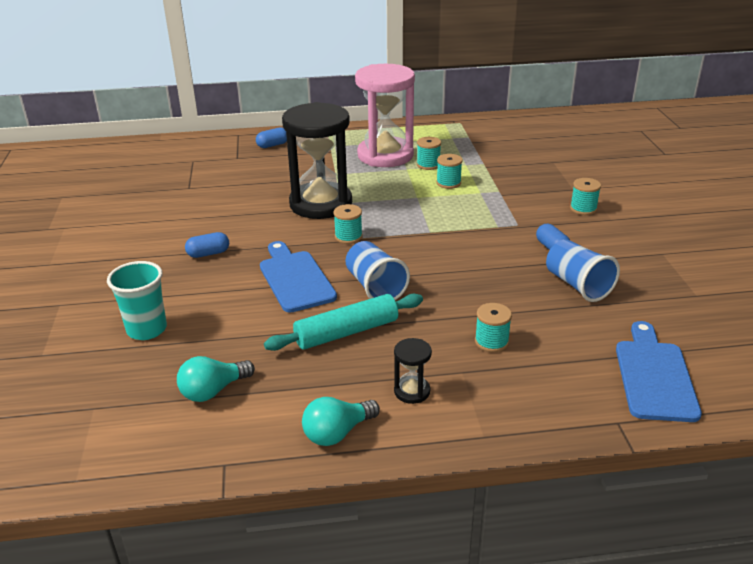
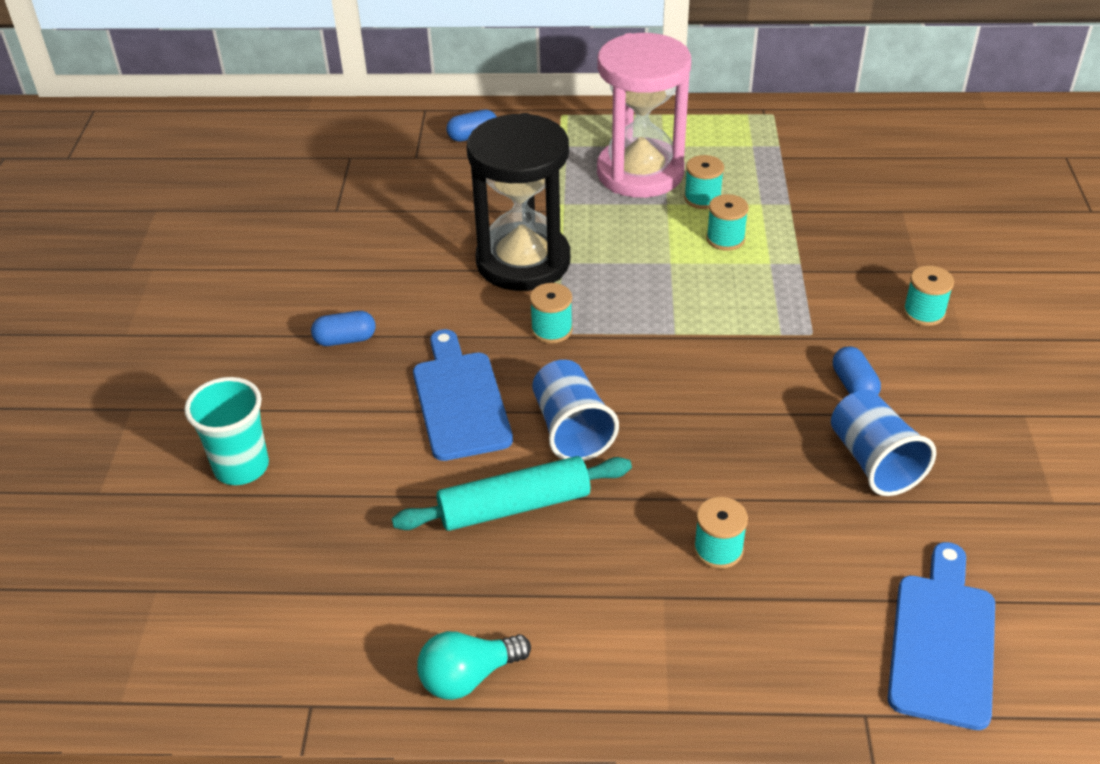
camera: 10 degrees right, 10 degrees up
turquoise light bulb [177,356,255,402] -> none
black hourglass [394,338,432,404] -> none

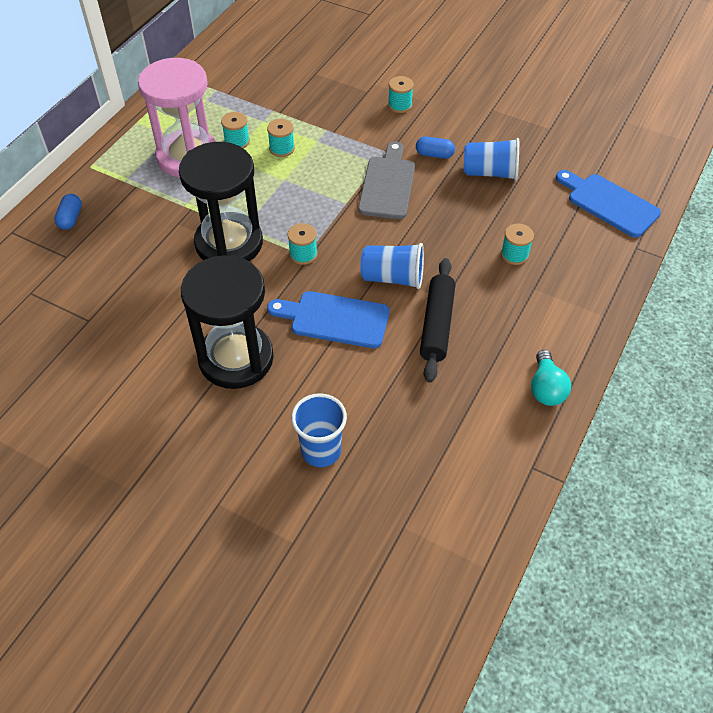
camera: 65 degrees left, 10 degrees up
turquoise cup [184,377,269,485] -> blue cup [291,393,347,467]
blue capsule [311,311,375,346] -> black hourglass [181,255,274,389]
turquoise rolling pin [392,456,632,531] -> black rolling pin [420,258,456,383]
none -> grey cutting board [358,141,415,219]

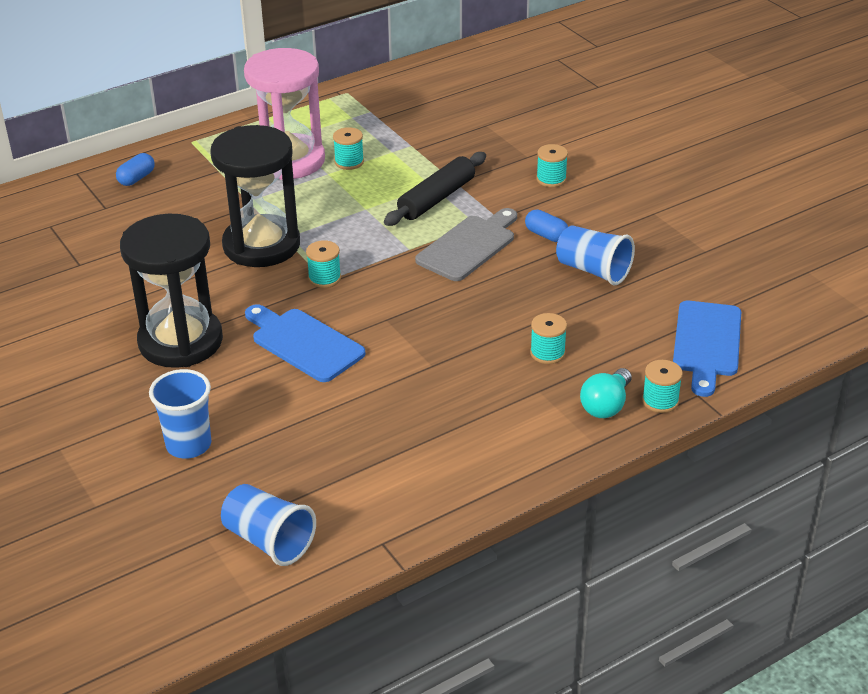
camera: 30 degrees right, 15 degrees down
turquoise spool [267,119,295,157] -> turquoise spool moved to [642,360,683,413]
blue cup [360,243,424,289] -> blue cup moved to [221,484,316,566]
black rolling pin [420,258,456,383] -> black rolling pin moved to [384,152,486,226]
turquoise light bulb [531,350,571,406] -> turquoise light bulb moved to [580,368,632,418]
blue cutting board [556,170,661,238] -> blue cutting board turned 150 degrees counterclockwise [673,301,741,397]

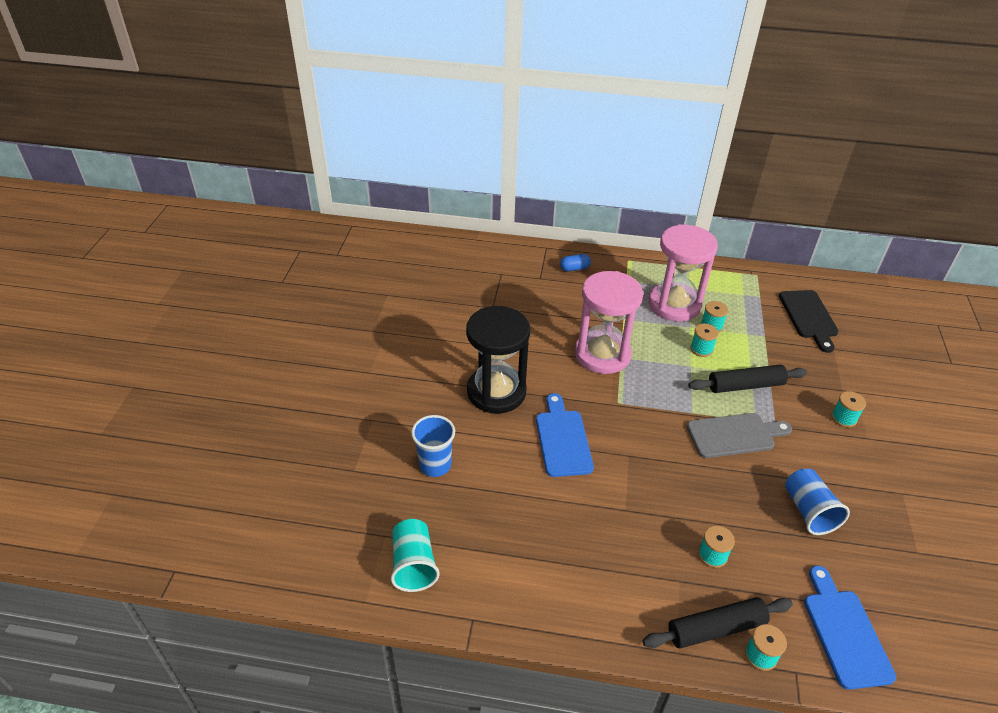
camera: 40 degrees right, 5 degrees up
black hourglass [210,125,300,267] -> pink hourglass [575,271,643,374]
blue cup [221,484,316,566] -> turquoise cup [391,519,440,592]
turquoise spool [306,240,341,288] -> turquoise spool moved to [690,324,719,357]
blue capsule [525,210,568,242] -> none
turquoise light bulb [580,368,632,418] -> black rolling pin [643,597,793,649]
blue cutting board [673,301,741,397] -> blue cutting board turned 120 degrees clockwise [804,566,896,690]
none -> black cutting board [779,290,839,353]

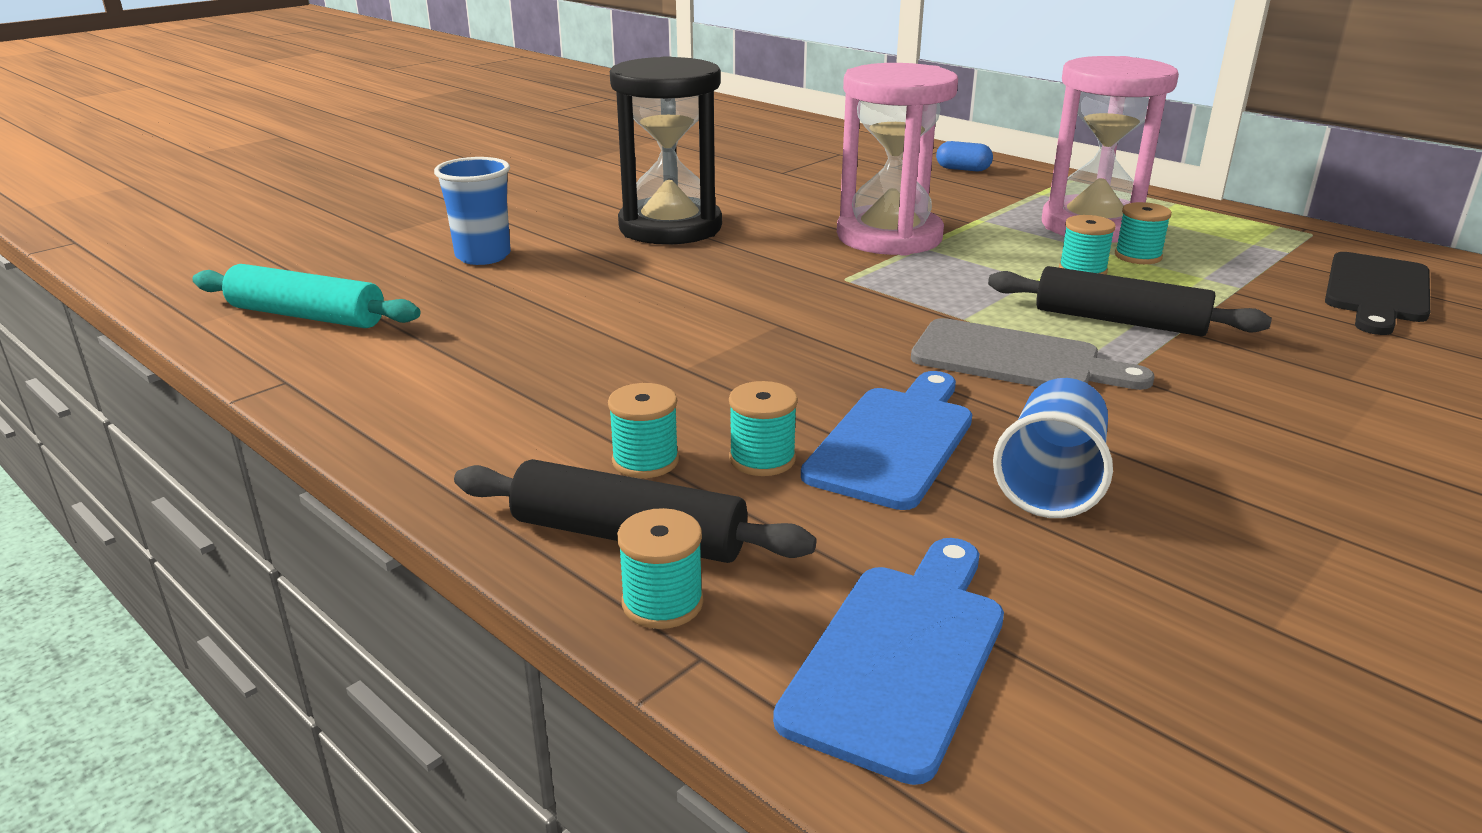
camera: 35 degrees right, 15 degrees down
turquoise cup [391,519,440,592] -> turquoise rolling pin [192,264,421,328]
blue cutting board [536,393,594,477] -> blue cutting board moved to [801,371,972,510]
turquoise spool [831,391,866,427] -> turquoise spool moved to [608,383,679,478]

